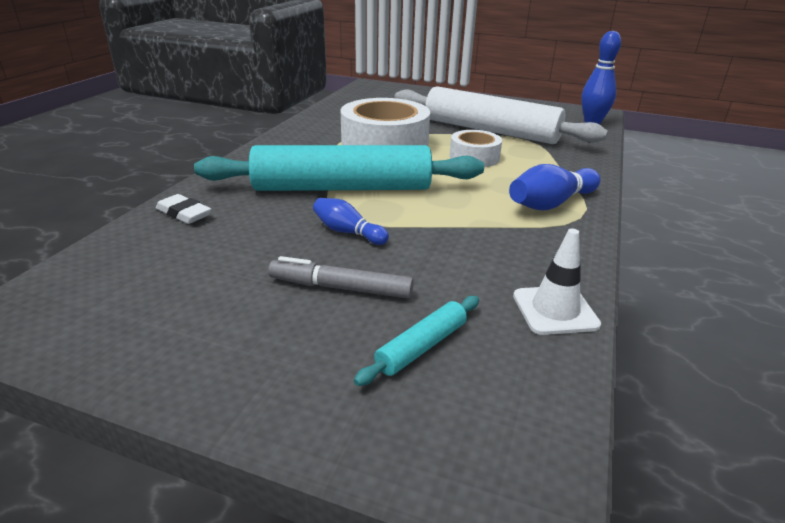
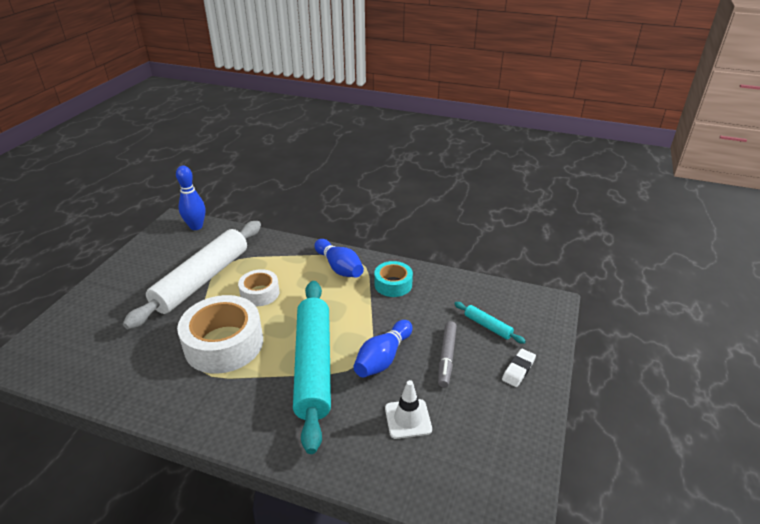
camera: 90 degrees left, 5 degrees up
white eraser [156,194,211,224] -> white eraser moved to [502,349,536,387]
blue bowling pin [313,198,389,245] -> blue bowling pin [353,320,413,378], size x1.57
white traffic cone [513,229,601,335] -> white traffic cone moved to [385,380,432,439]
none -> turquoise tape [374,261,413,297]

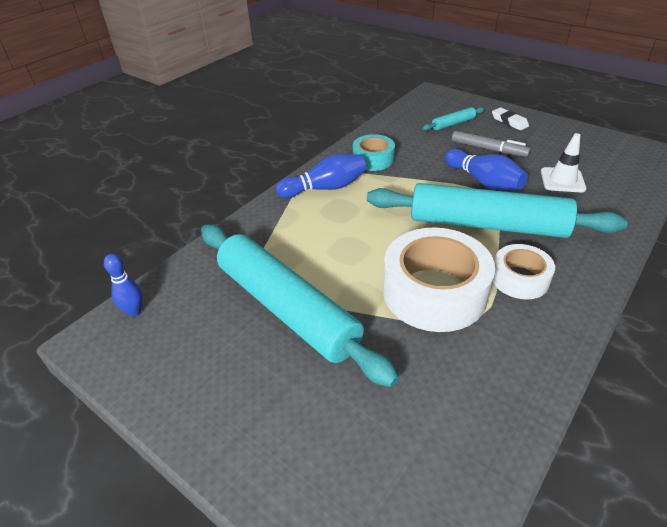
camera: 70 degrees left, 5 degrees up
white rolling pin [123,221,261,329] -> turquoise rolling pin [201,224,399,387]
blue bowling pin [176,166,205,230] -> blue bowling pin [104,254,143,316], size x0.63
white tape [238,269,280,306] -> white tape moved to [493,244,555,300]

